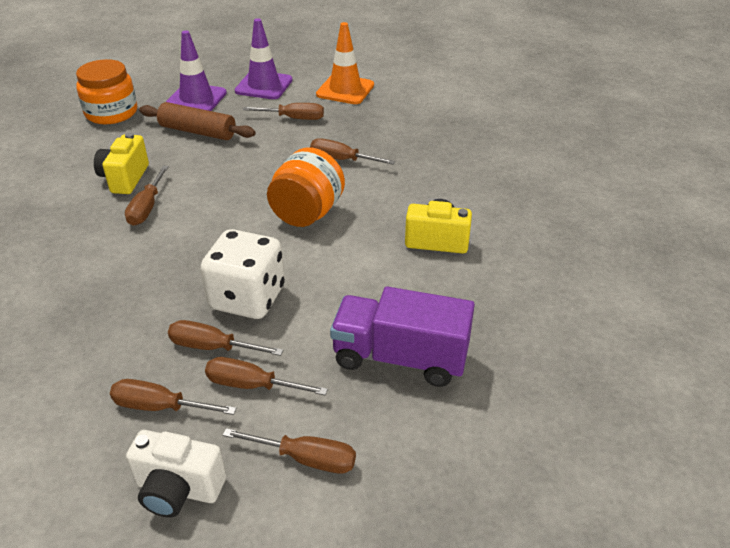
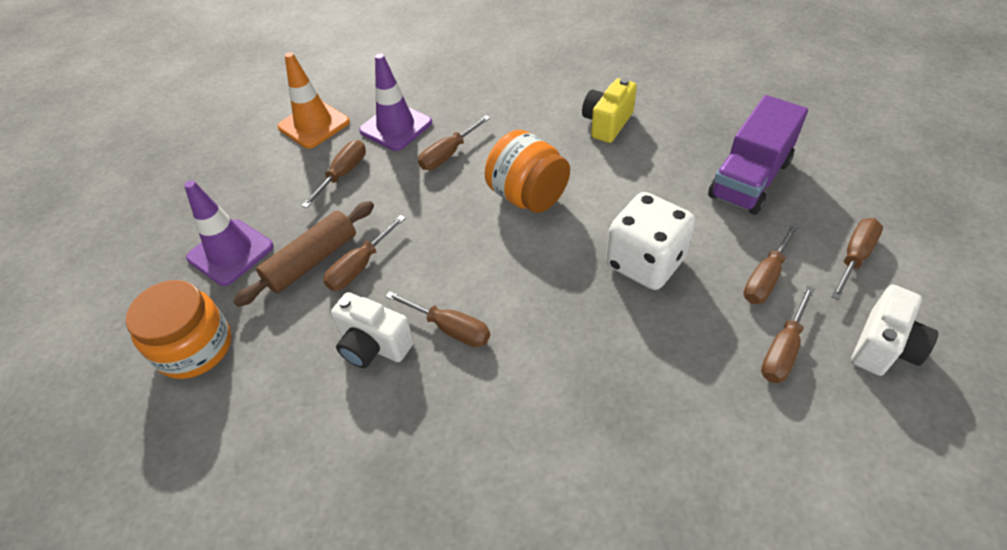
camera: 65 degrees left, 10 degrees up
yellow camera [94,132,149,194] -> white camera [331,292,414,368]
brown screwdriver [168,320,283,356] -> brown screwdriver moved to [323,215,405,291]
purple traffic cone [235,18,292,99] -> purple traffic cone moved to [359,53,432,151]

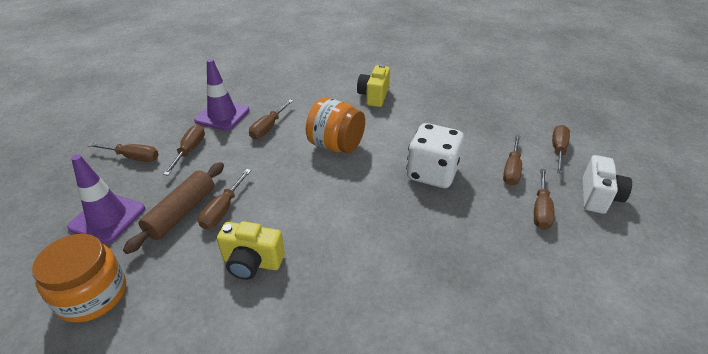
camera: 20 degrees left, 10 degrees down
orange traffic cone [277,52,350,149] -> none
white camera [331,292,414,368] -> yellow camera [217,221,285,280]
brown screwdriver [385,291,490,347] -> brown screwdriver moved to [87,143,159,162]
purple truck [708,95,808,215] -> none

